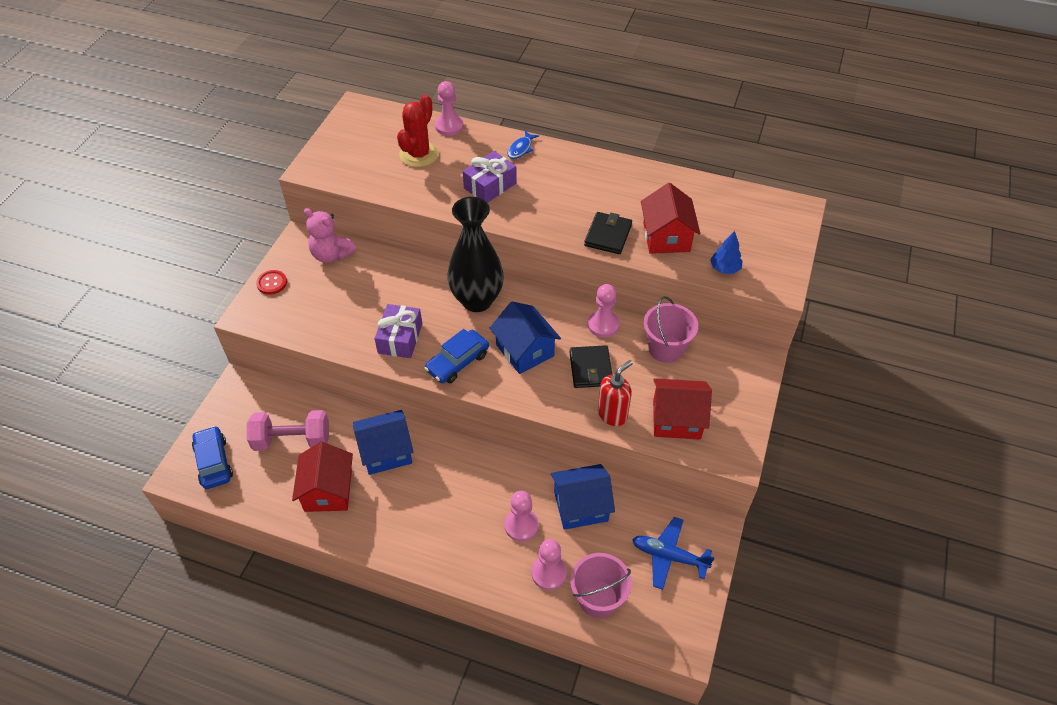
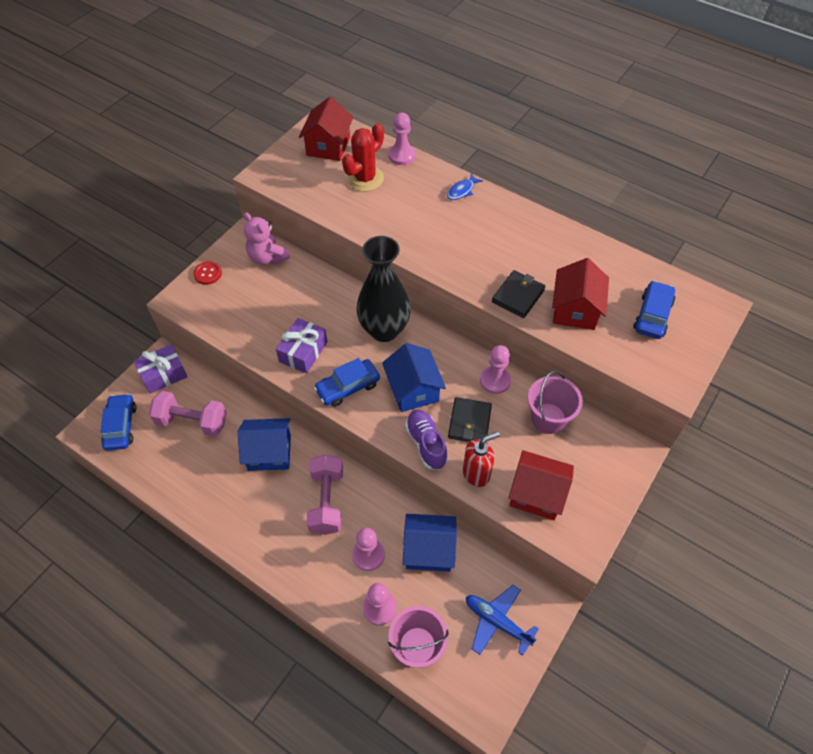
camera: 15 degrees right, 5 degrees up
red house [292,442,353,512] -> red house moved to [299,97,353,161]
purple gift [463,151,517,203] -> purple gift moved to [134,344,187,394]
blue tree [710,231,743,274] -> none
none -> pink dumbbell [307,454,343,535]
none -> purple shoe [405,409,448,470]
none -> blue car [633,281,676,339]

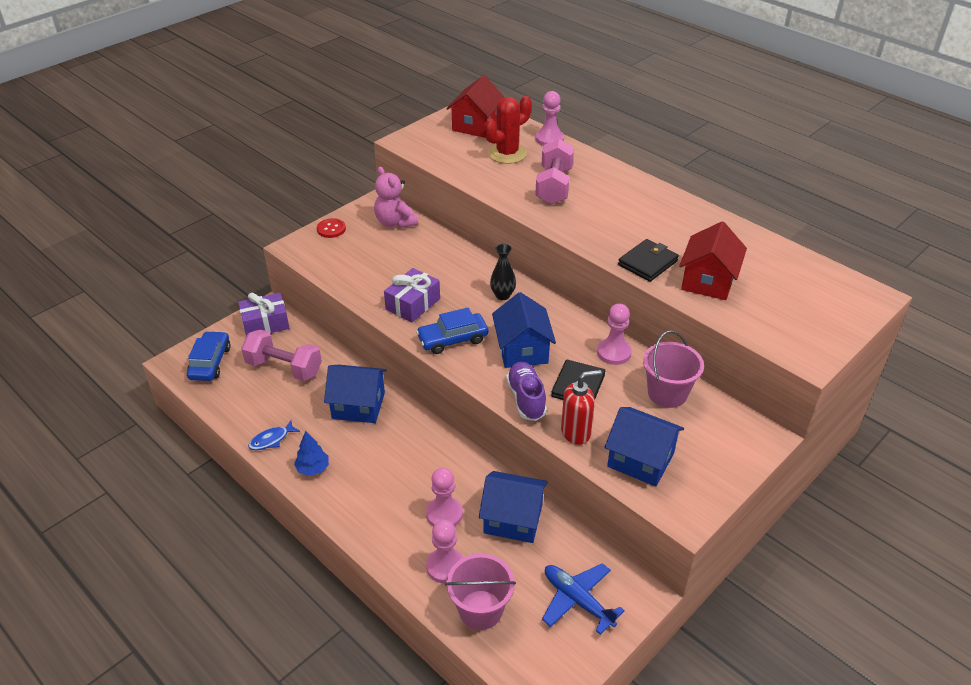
camera: 10 degrees right, 15 degrees down
pink dumbbell [307,454,343,535] -> pink dumbbell moved to [535,139,574,204]
black vase [356,236,411,342] -> black vase [490,244,516,300], size x0.46
blue fish [447,174,483,200] -> blue fish moved to [248,420,300,450]
red house [508,450,574,520] -> blue house [605,407,684,487]
blue car [633,281,676,339] -> none
none -> blue tree [294,431,329,476]

